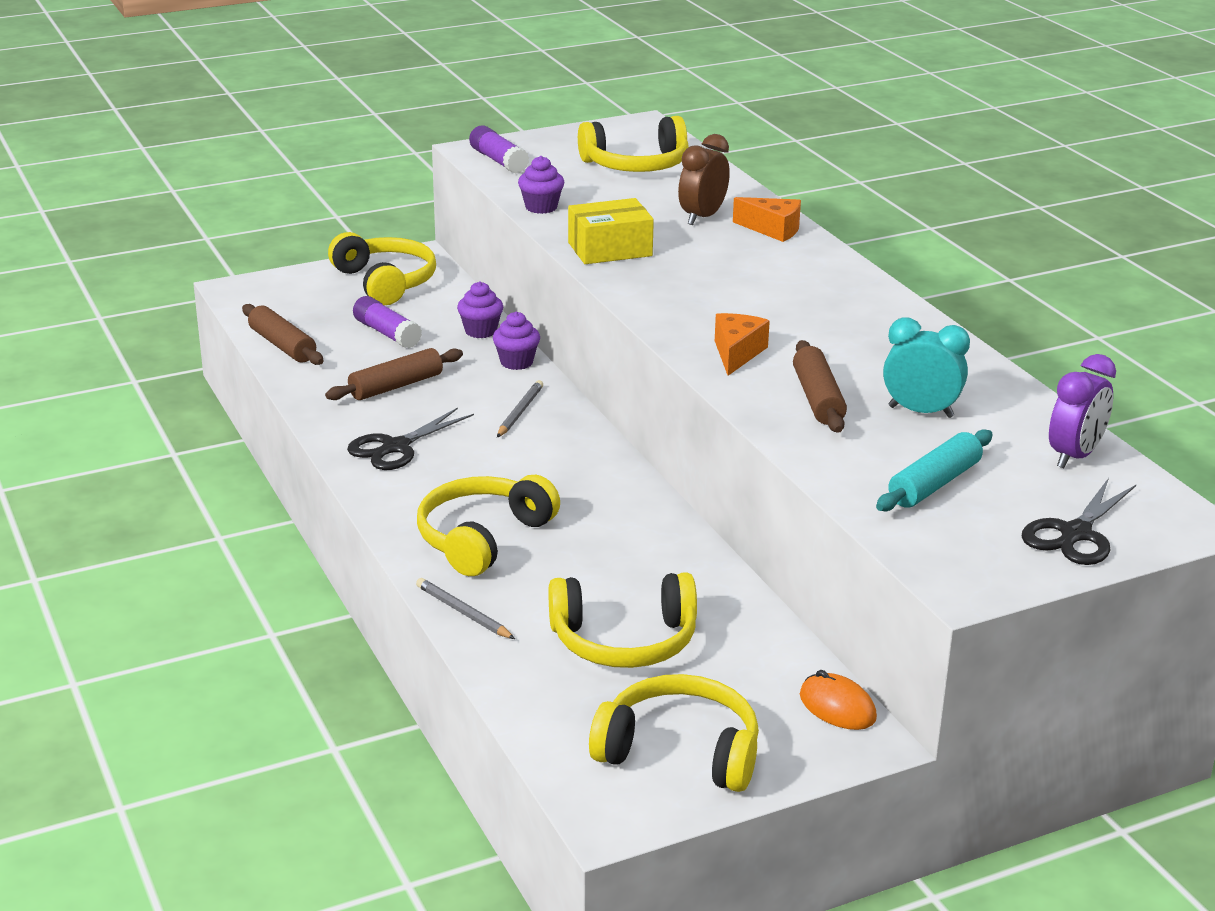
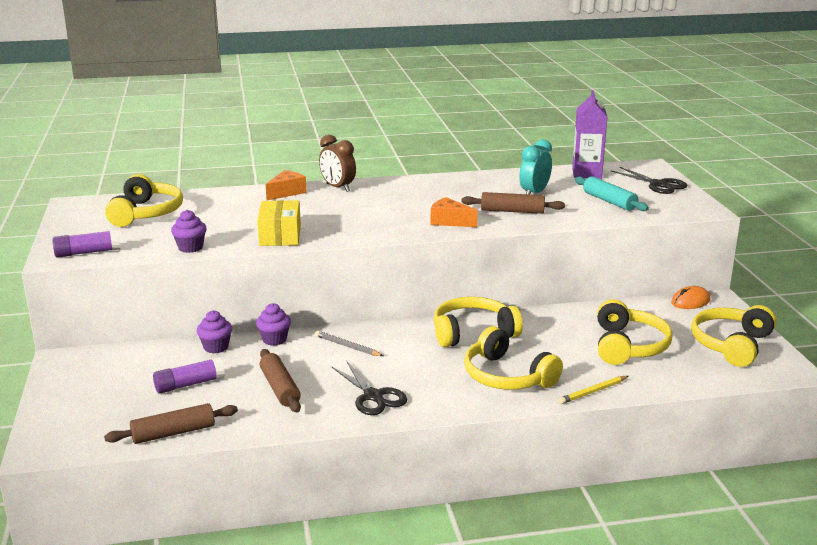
camera: 75 degrees left, 5 degrees down
yellow headphones [328,232,436,305] -> yellow headphones moved to [433,297,523,347]
grey pencil [416,578,515,639] -> yellow pencil [558,376,629,404]
brown clock [678,134,730,225] -> brown clock moved to [319,135,356,192]
purple clock [1049,354,1116,468] -> purple carton [572,90,607,179]

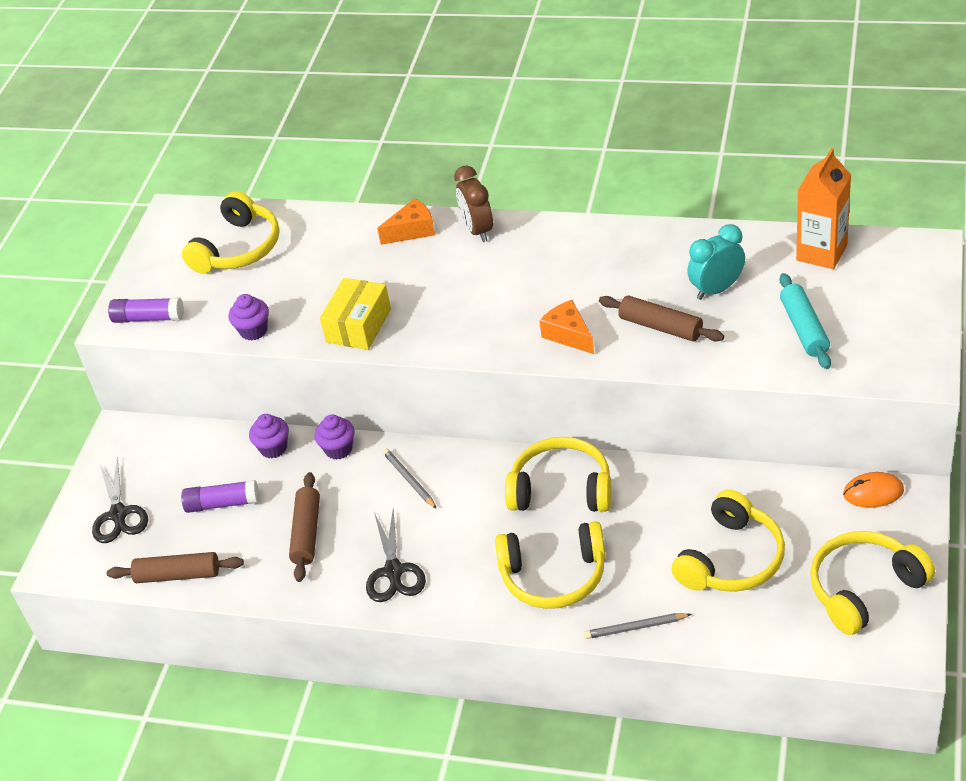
camera: 30 degrees right, 20 degrees up
yellow headphones [464,326,563,390] -> yellow headphones turned 75 degrees counterclockwise [495,521,605,609]
yellow pencil [558,376,629,404] -> grey pencil [584,613,692,639]
purple carton [572,90,607,179] -> orange carton [796,148,851,269]
black scissors [611,167,688,194] -> black scissors moved to [92,457,148,543]

